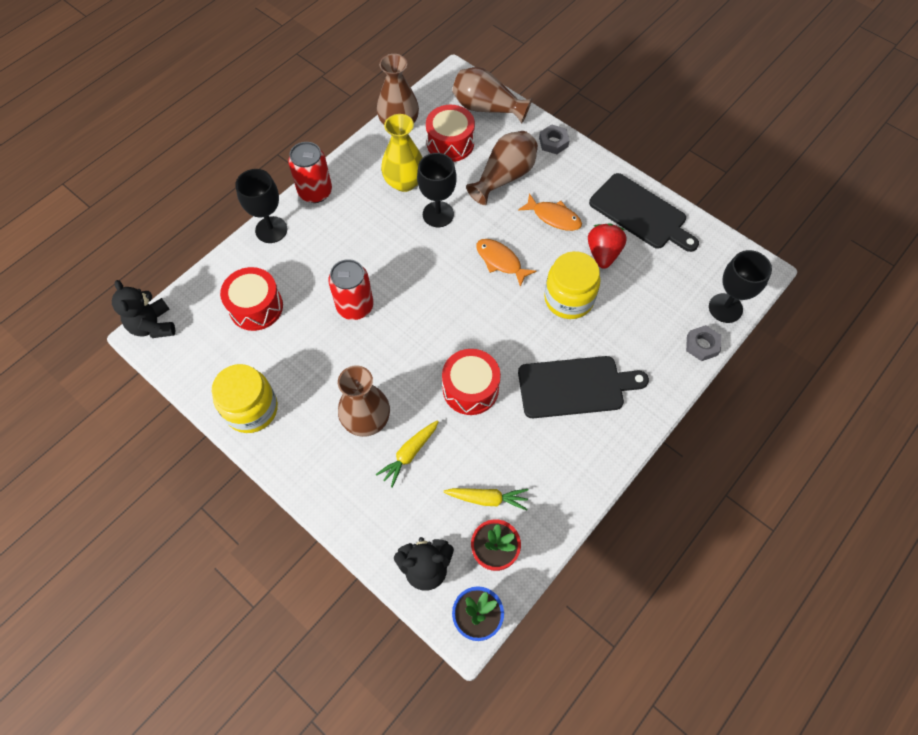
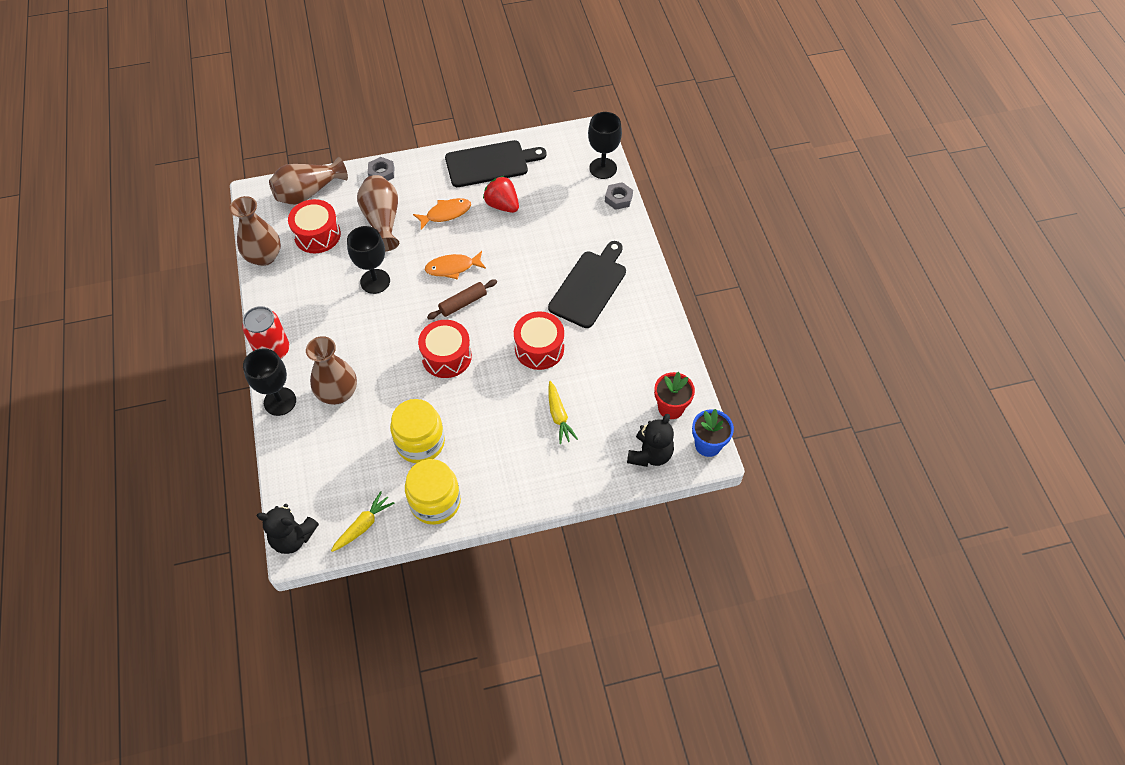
camera: 55 degrees left, 5 degrees down
red drum [220,267,283,331] -> red drum moved to [418,320,472,378]
red can [328,259,373,320] -> none
brown vase [338,365,390,437] -> brown vase moved to [306,336,357,405]
yellow vase [381,114,423,192] -> none
yellow carrot [444,488,528,510] -> yellow carrot moved to [331,491,394,552]
yellow jar [544,251,601,319] -> yellow jar moved to [390,399,445,463]
none -> brown rolling pin [427,279,497,320]

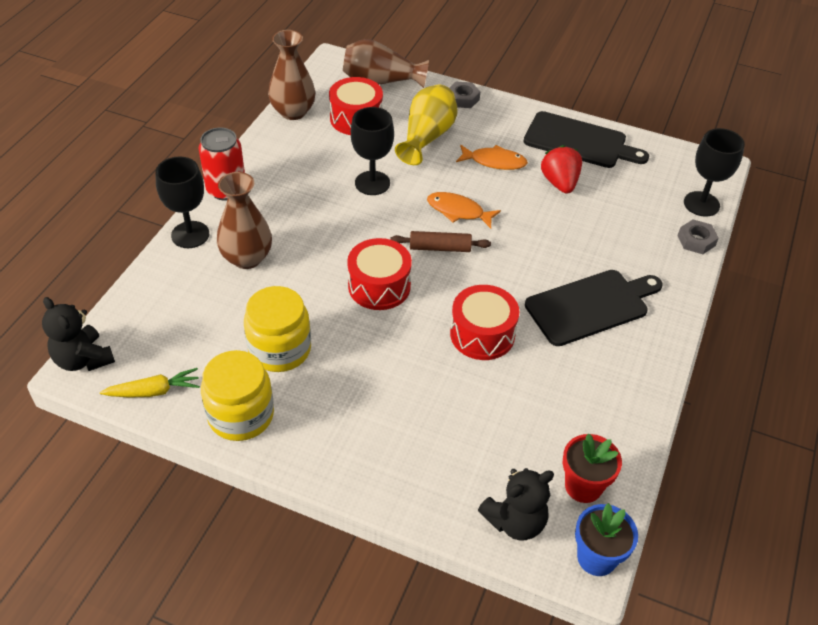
camera: 35 degrees right, 10 degrees down
brown vase [357,175,399,251] -> yellow vase [395,84,458,165]
yellow carrot [548,381,578,444] -> none

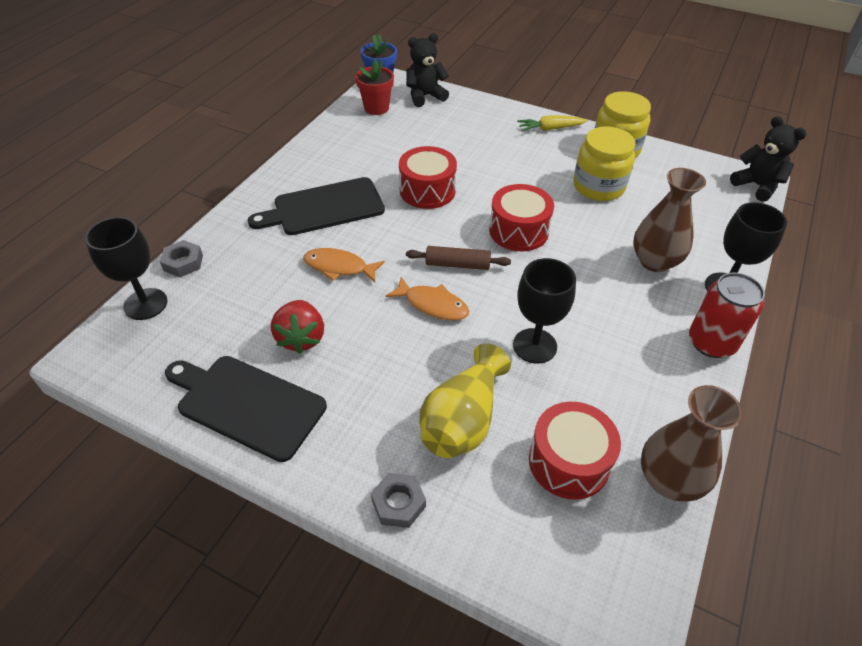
camera: 175 degrees left, 0 degrees up
yellow carrot [100,368,200,397] -> yellow carrot moved to [517,115,588,131]
brown vase [343,39,429,88] -> none
orange fish [456,145,528,170] -> orange fish moved to [303,248,385,282]

